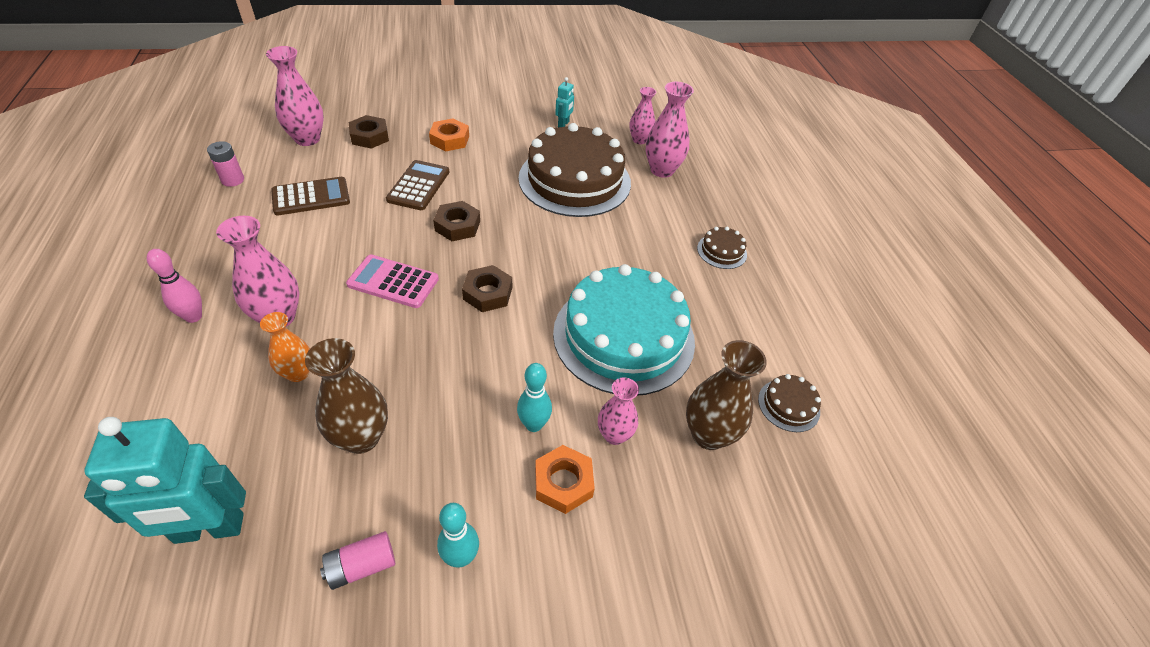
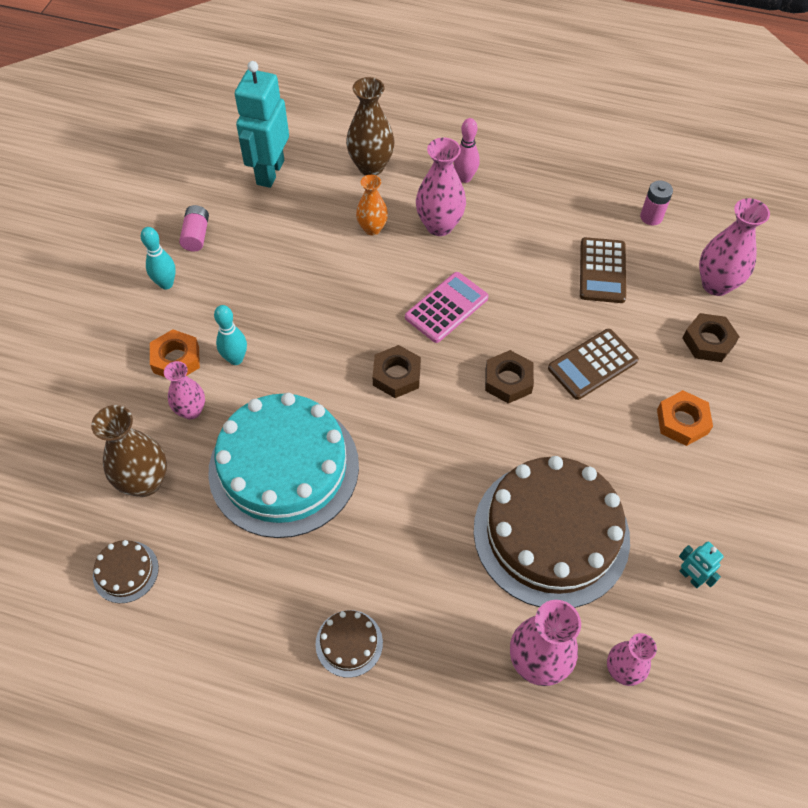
camera: 120 degrees right, 10 degrees up
brown vase [305,338,388,454] -> brown vase moved to [346,77,394,175]
brown calculator [386,160,449,210] -> brown calculator turned 105 degrees clockwise [548,329,639,400]

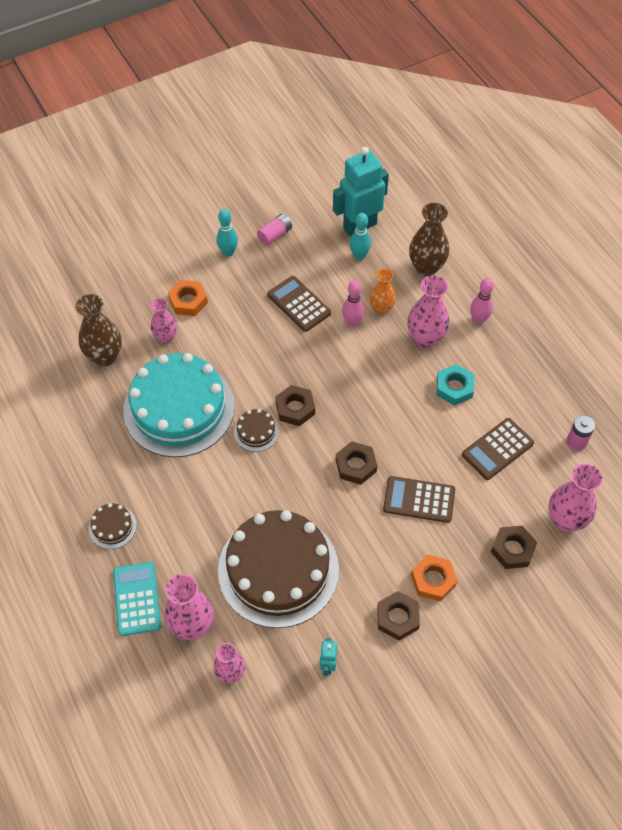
camera: 45 degrees right, 0 degrees up
brown cake [93,540,159,603] -> brown cake moved to [234,409,279,452]
turquoise bowling pin [214,305,247,365] -> turquoise bowling pin moved to [349,213,371,260]
pink calculator [405,272,489,343] -> none
none -> turquoise calculator [113,562,161,636]
none -> brown calculator [267,276,331,332]
none -> pink bowling pin [342,280,365,327]
none -> brown nut [377,591,420,641]
none -> turquoise nut [436,364,474,405]

